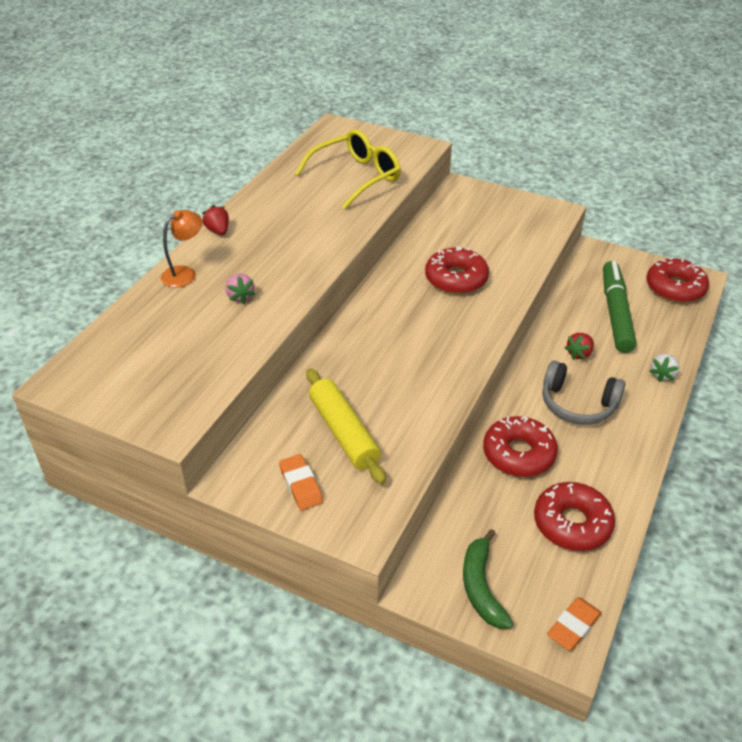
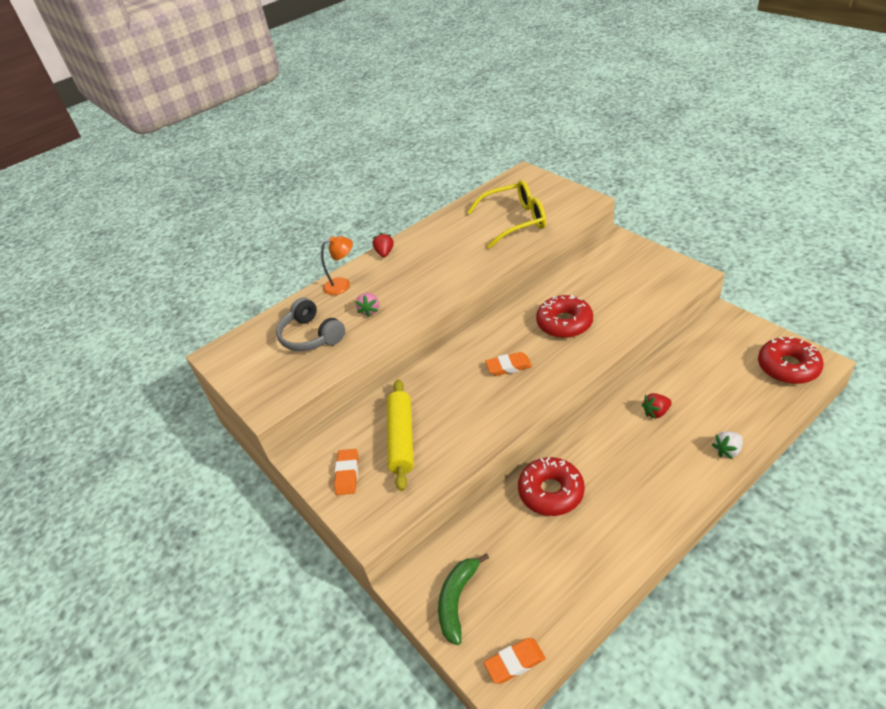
camera: 30 degrees right, 0 degrees up
red donut [534,482,615,551] -> none
grey headphones [542,360,625,425] -> grey headphones moved to [276,297,345,351]
green marker [603,261,637,353] -> none
none -> orange eraser [485,352,532,376]

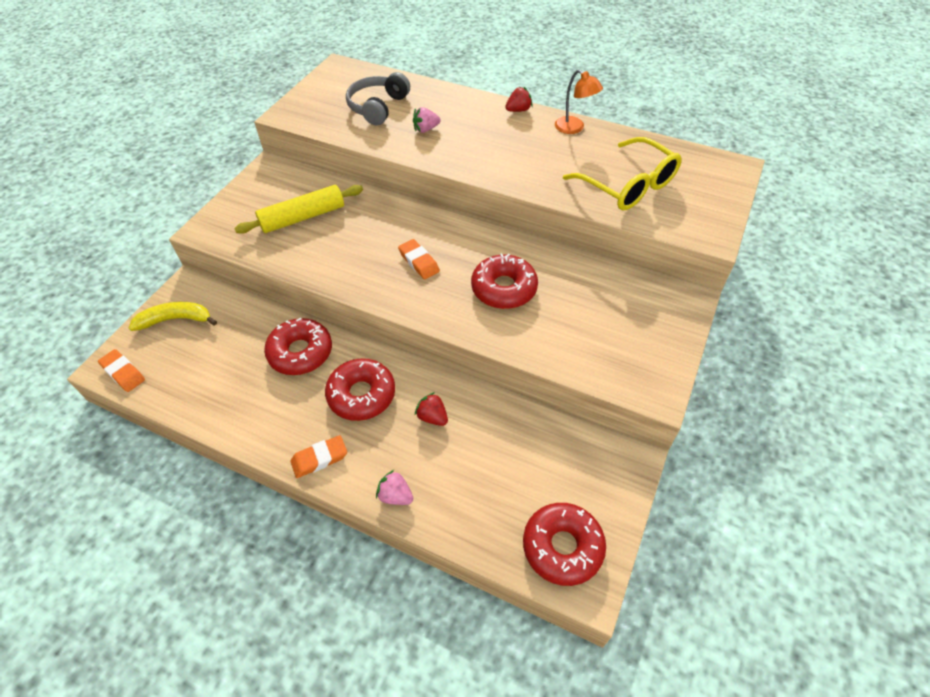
camera: 60 degrees right, 10 degrees up
orange lamp [321,236,353,295] -> orange lamp moved to [555,70,603,134]
orange eraser [334,449,358,495] -> orange eraser moved to [291,435,347,478]
green banana [438,553,489,645] -> yellow banana [129,302,217,331]
white strawberry [712,431,743,459] -> pink strawberry [376,470,413,505]
none -> red donut [325,358,395,421]

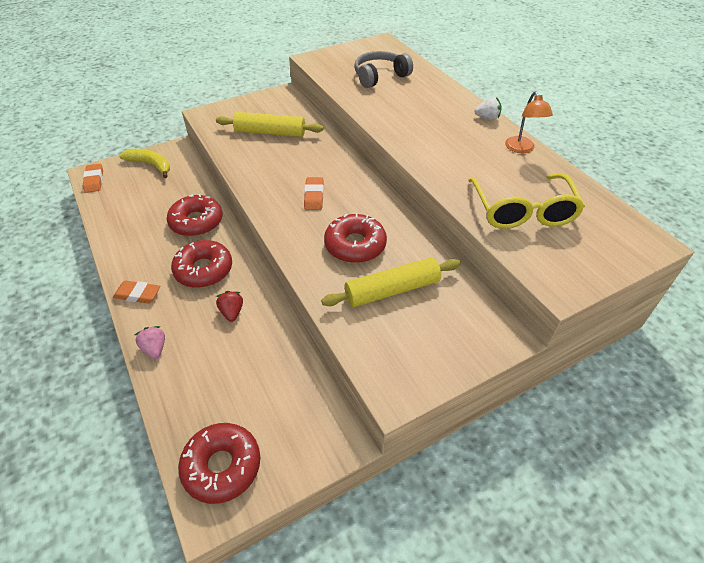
camera: 35 degrees right, 5 degrees down
pink strawberry [413,107,441,133] -> none
red strawberry [505,87,533,112] -> white strawberry [474,97,502,120]
none -> yellow rolling pin [321,257,461,307]

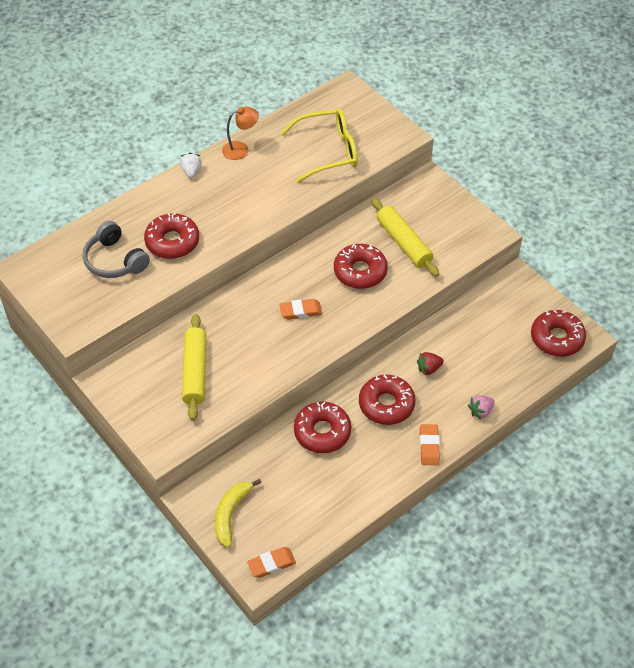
camera: 100 degrees left, 5 degrees up
none -> red donut [144,213,199,259]

